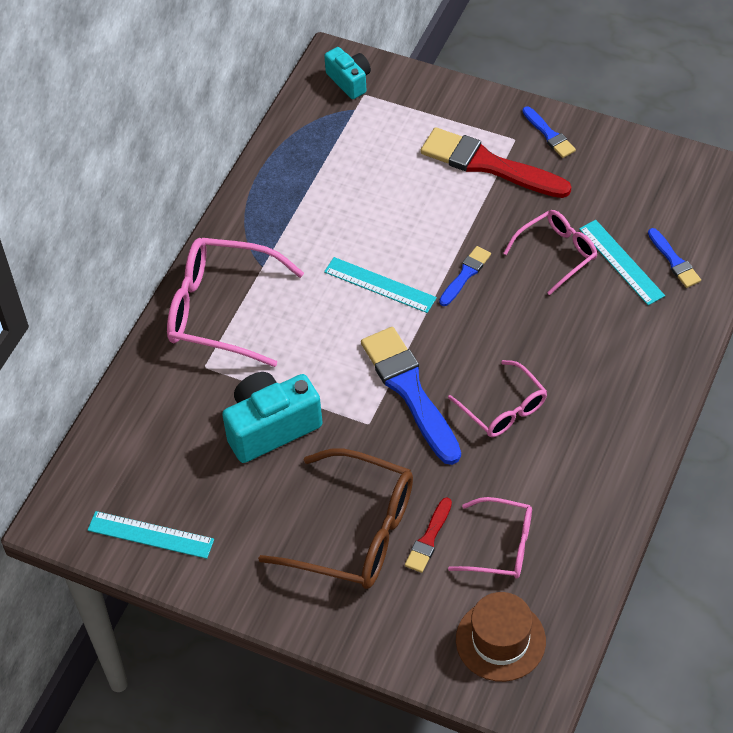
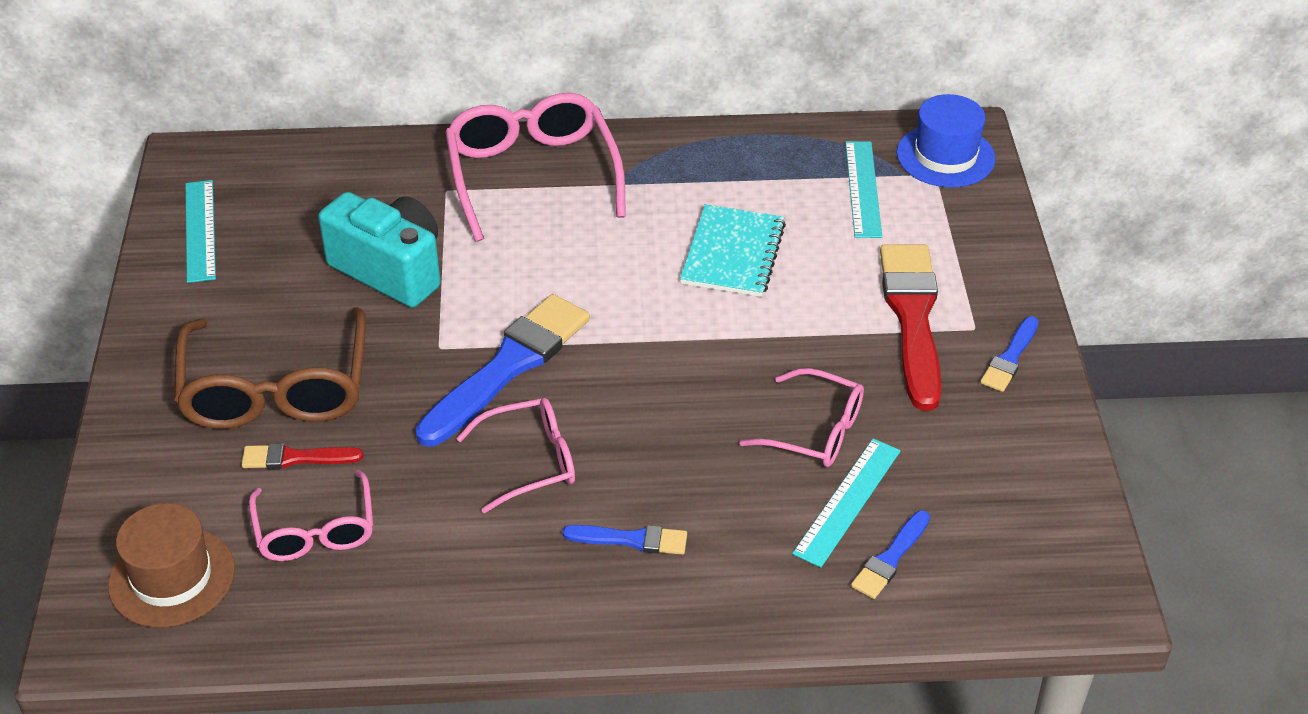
camera: 60 degrees right, 10 degrees down
turquoise camera [324,47,371,99] -> blue hat [897,94,995,187]
turquoise ruler [324,257,437,313] -> turquoise ruler moved to [845,141,882,238]
blue brush [439,246,491,306] -> blue brush moved to [563,525,687,555]
pink glasses [448,360,547,437] -> pink glasses turned 135 degrees counterclockwise [456,398,575,514]
none -> turquoise notebook [680,204,786,297]

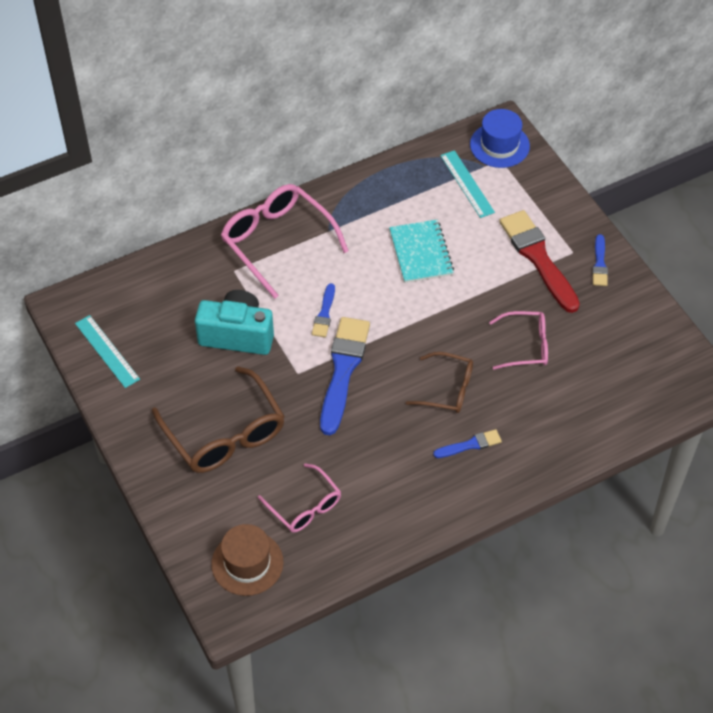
camera: 25 degrees left, 10 degrees up
red brush [242,443,363,469] -> none
pink glasses [456,398,575,514] -> none
turquoise ruler [792,438,901,568] -> none
blue brush [851,510,930,599] -> blue brush moved to [312,283,335,337]
none -> brown glasses [406,352,473,413]

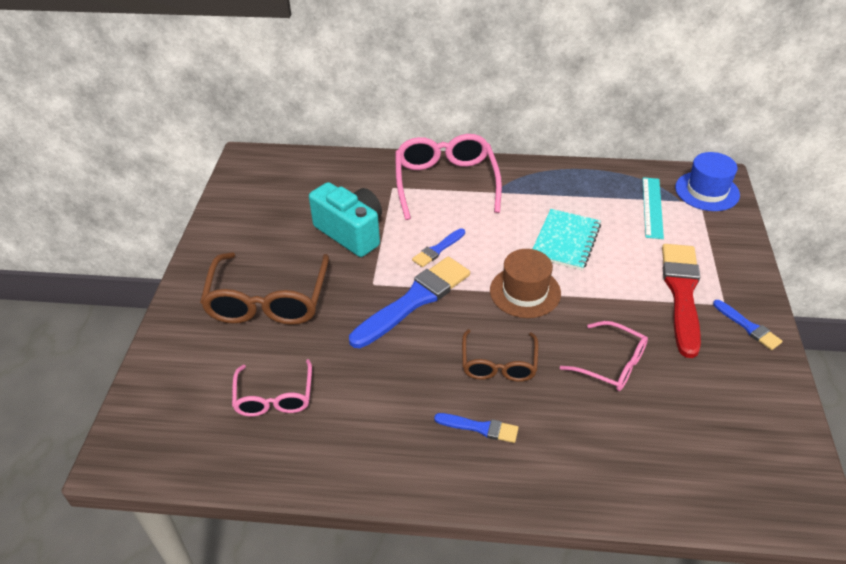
camera: 35 degrees right, 10 degrees down
turquoise ruler [75,315,140,388] -> none
brown hat [211,524,283,596] -> brown hat moved to [490,249,561,318]
brown glasses [406,352,473,413] -> brown glasses turned 45 degrees clockwise [462,329,539,382]
blue brush [592,234,608,286] -> blue brush turned 75 degrees counterclockwise [713,300,783,350]

